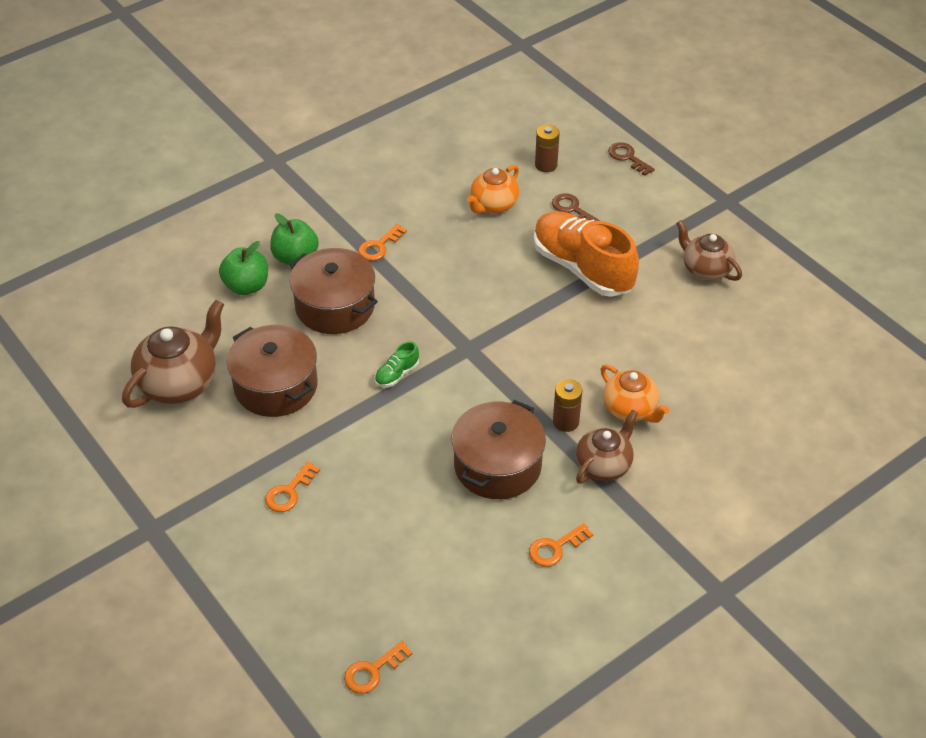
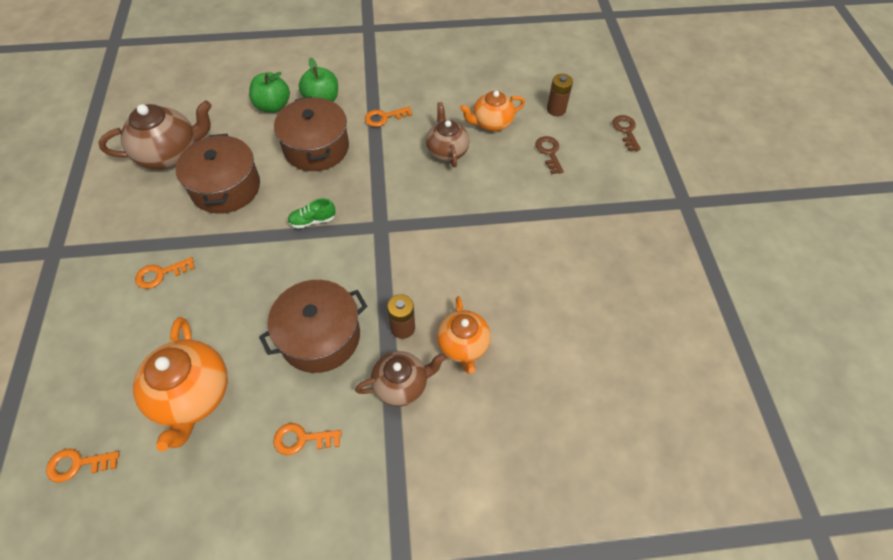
camera: 30 degrees right, 10 degrees up
orange shoe [533,211,639,297] -> none
brown teapot [676,220,742,281] -> brown teapot moved to [426,102,470,167]
none -> orange teapot [133,317,228,451]

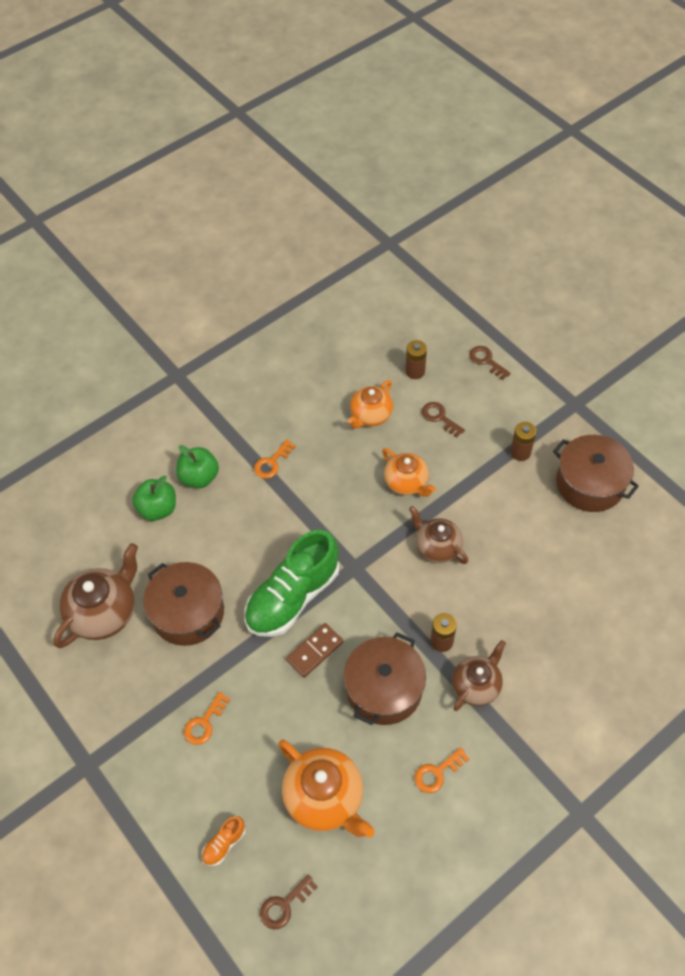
camera: 30 degrees left, 0 degrees up
orange key [46,448,120,483] -> brown key [260,874,318,930]
brown pot [274,96,349,171] -> brown pot moved to [553,435,639,512]
green shoe [287,198,336,229] -> green shoe [244,530,339,637], size x2.48
brown teapot [426,102,470,167] -> brown teapot moved to [409,506,468,564]
orange teapot [437,296,491,374] -> orange teapot moved to [382,448,436,497]
none -> orange shoe [202,816,245,866]
none -> brown domino [286,623,343,678]
none -> brown battery [510,422,537,461]

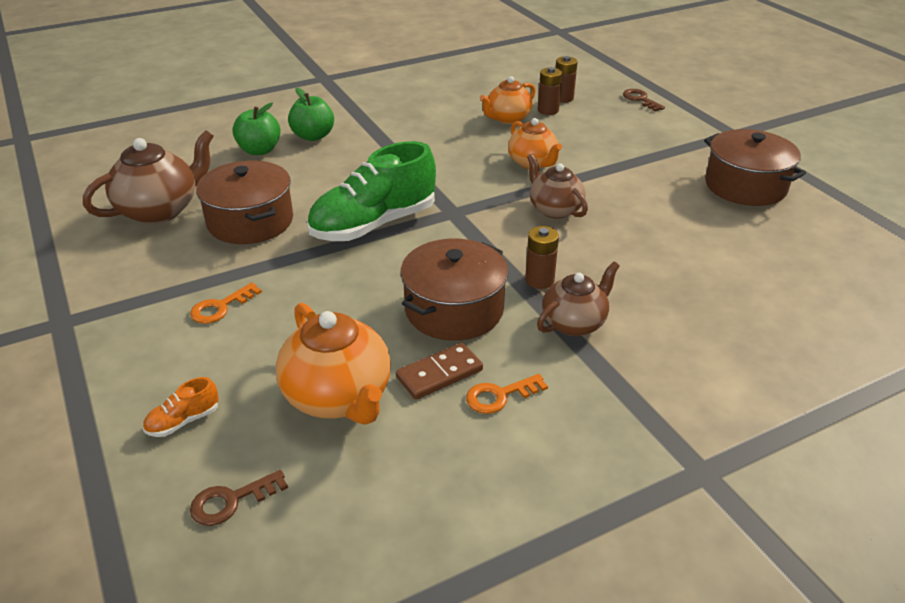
camera: 10 degrees right, 20 degrees down
orange key [254,440,296,479] -> none
brown domino [286,623,343,678] -> brown domino moved to [396,343,483,400]
brown key [422,402,465,438] -> none
brown battery [510,422,537,461] -> brown battery moved to [538,67,562,115]

